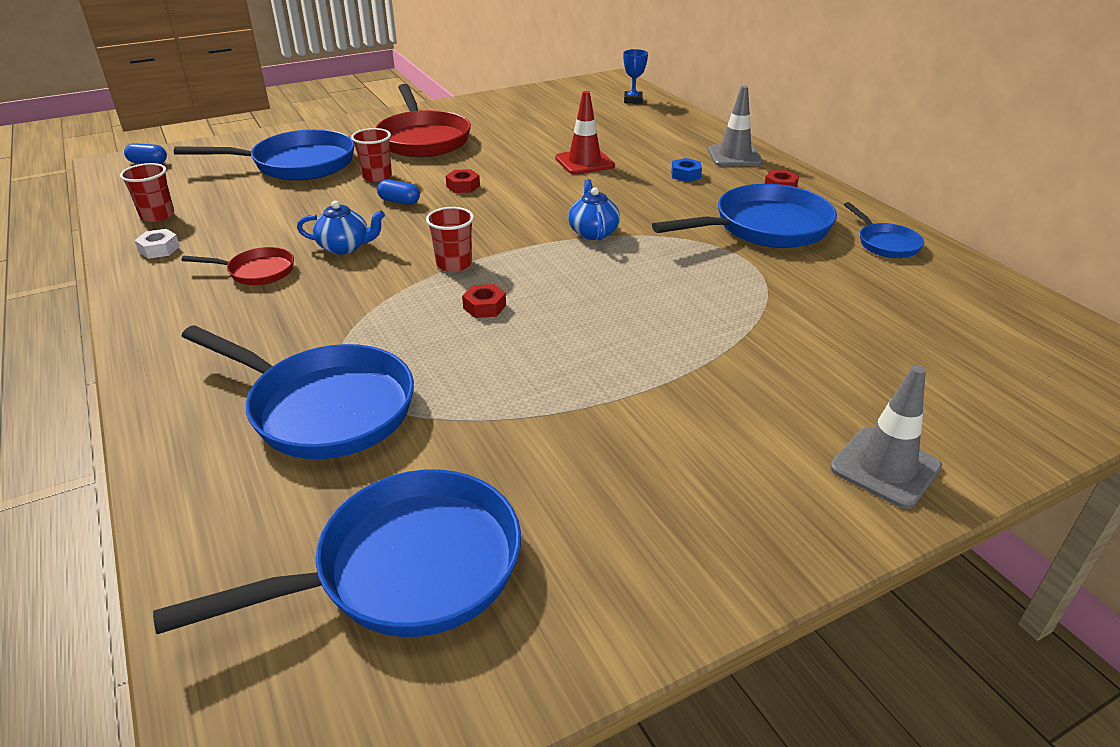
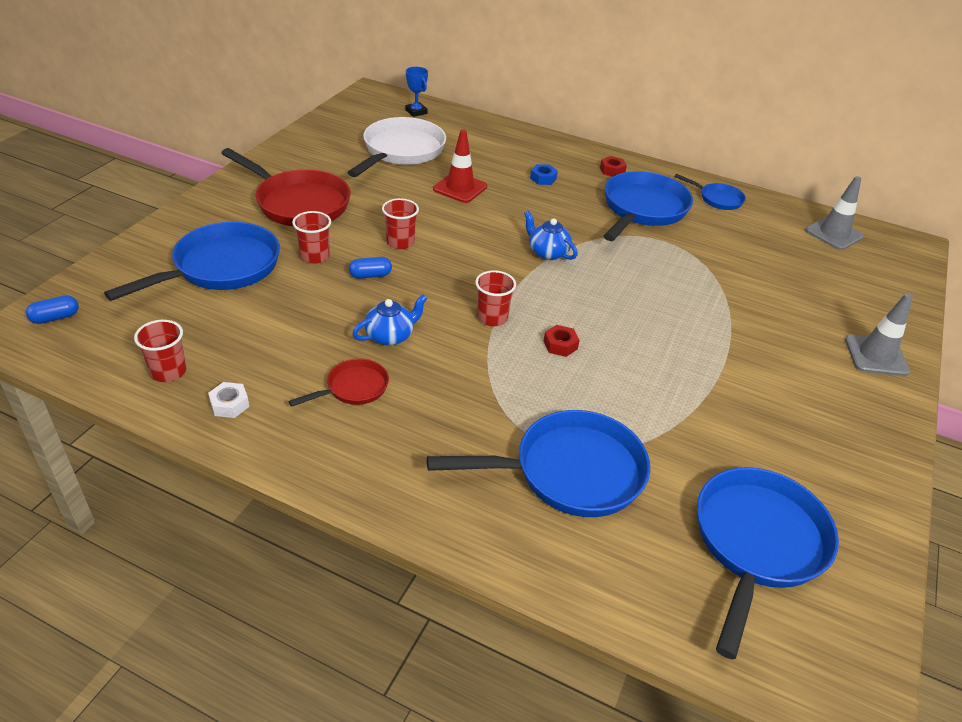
camera: 40 degrees left, 5 degrees up
red nut [446,169,480,193] -> red cup [382,198,419,249]
grey traffic cone [708,86,763,166] -> grey traffic cone moved to [805,176,864,250]
none -> white pan [347,117,446,177]

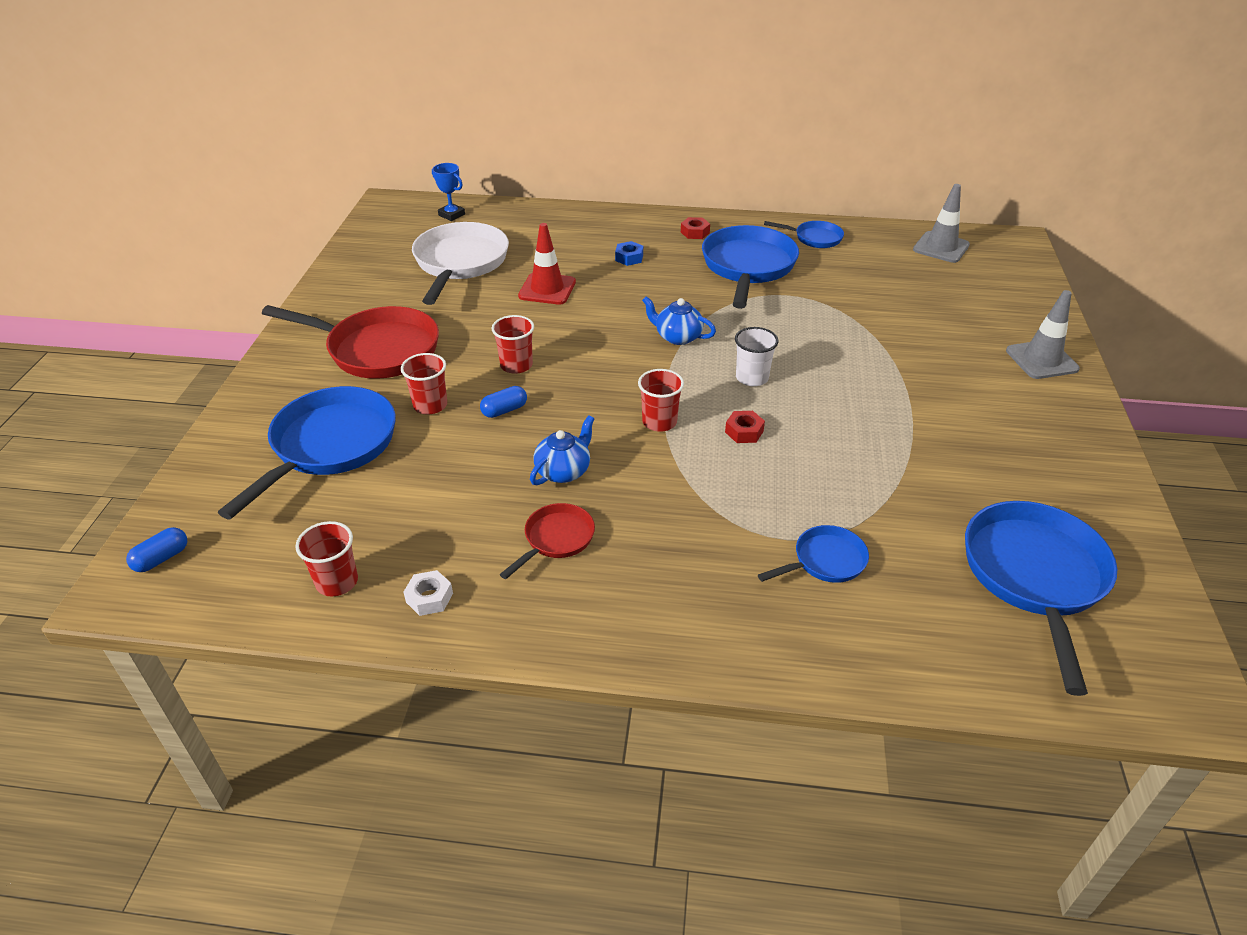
camera: 15 degrees left, 0 degrees up
blue pan [427,410,650,517] -> blue pan [758,525,869,583], size x0.51
none -> white cup [735,327,778,386]

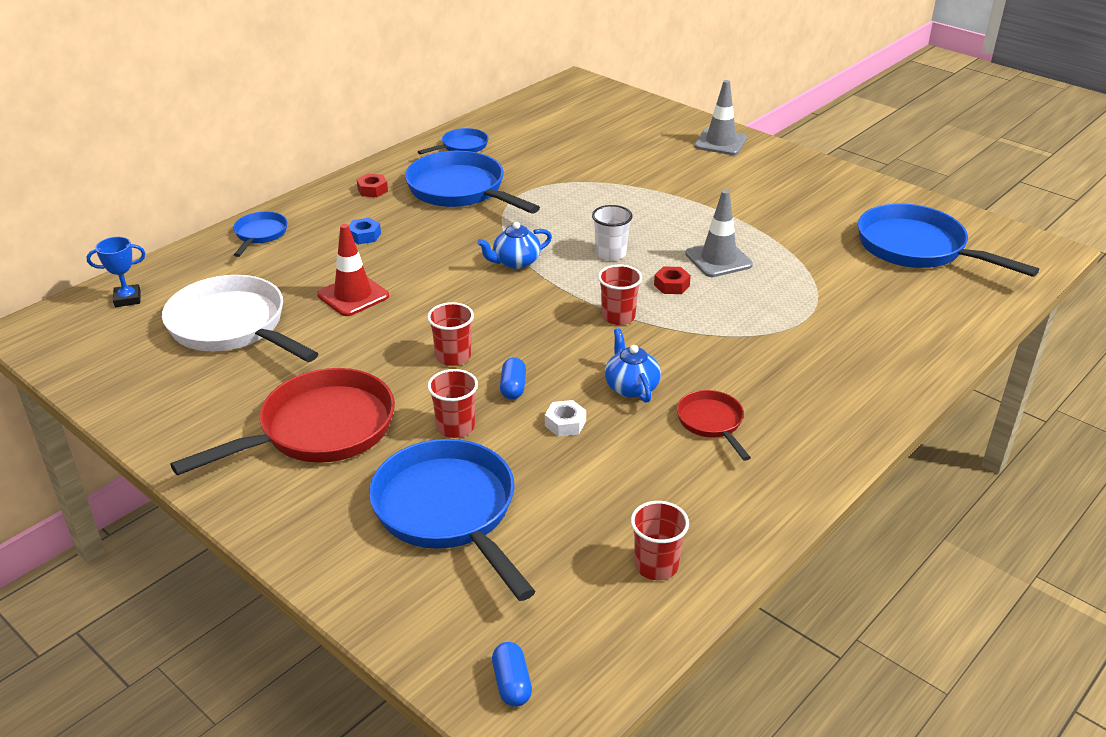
camera: 55 degrees left, 5 degrees down
white nut [404,570,453,616] -> white nut moved to [545,400,586,437]
blue pan [758,525,869,583] -> blue pan moved to [233,212,288,257]
grey traffic cone [913,184,970,263] -> grey traffic cone moved to [685,190,753,277]

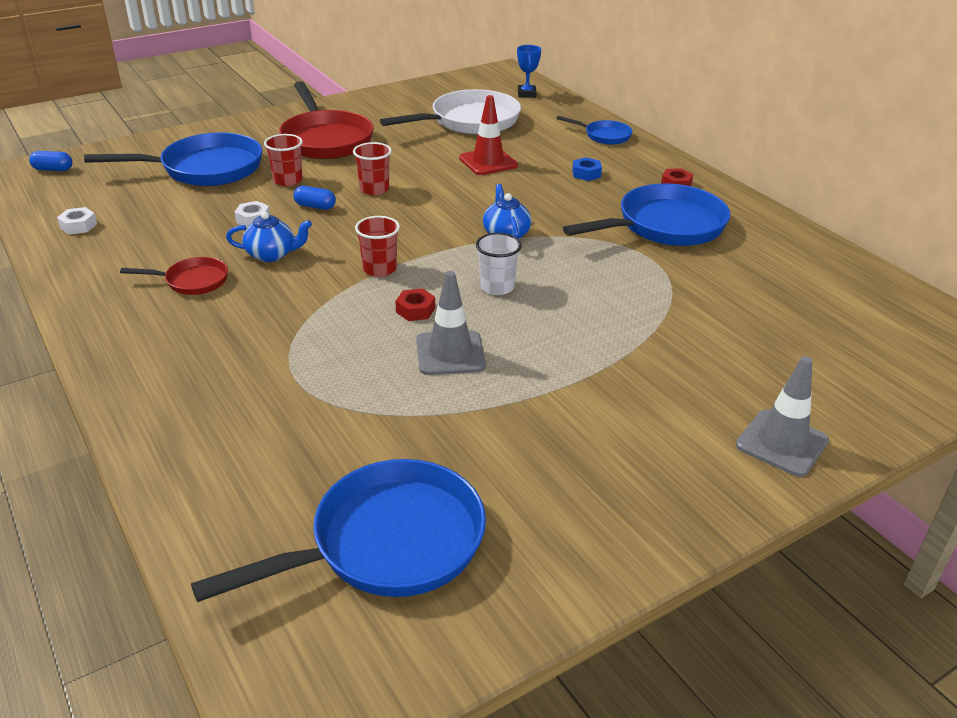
camera: 105 degrees right, 0 degrees up
blue pan [418,128,489,154] -> none
red cup [631,501,689,580] -> white nut [57,207,97,234]

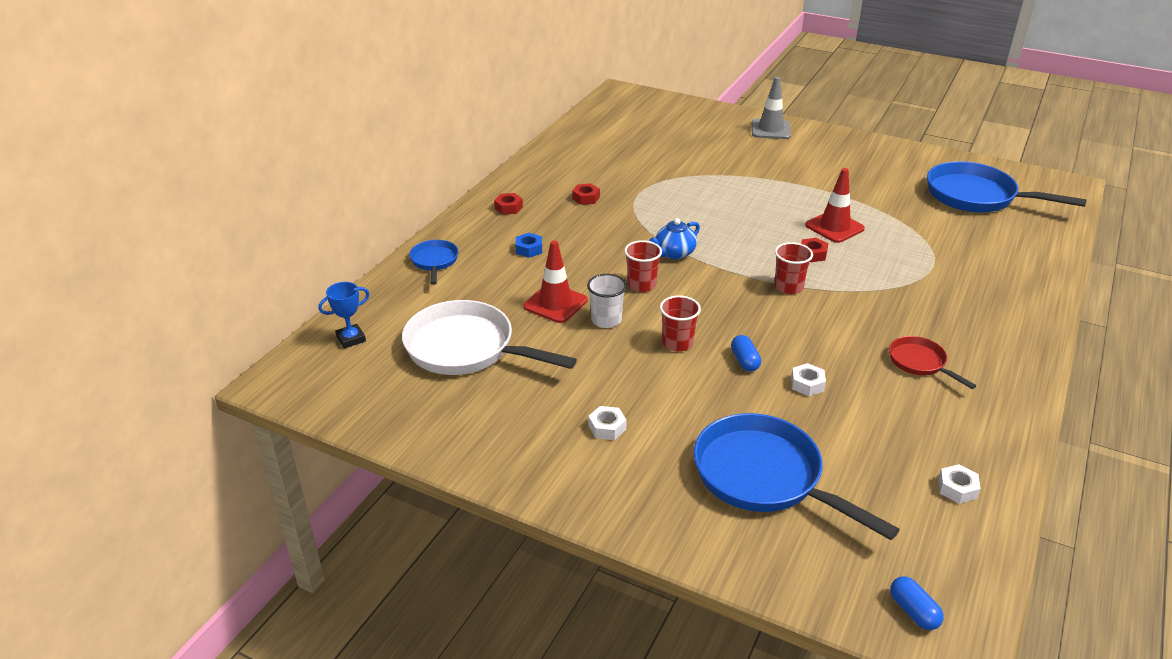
camera: 120 degrees left, 0 degrees up
blue teapot [226,211,312,262] -> none
red cup [264,134,303,186] -> red cup moved to [624,240,662,292]
red pan [279,81,374,159] -> white nut [588,406,627,440]
grey traffic cone [416,271,486,375] -> red traffic cone [805,168,865,243]
white cup [476,233,522,295] -> white cup moved to [587,274,627,328]
blue pan [563,184,730,246] -> red nut [572,184,600,205]

